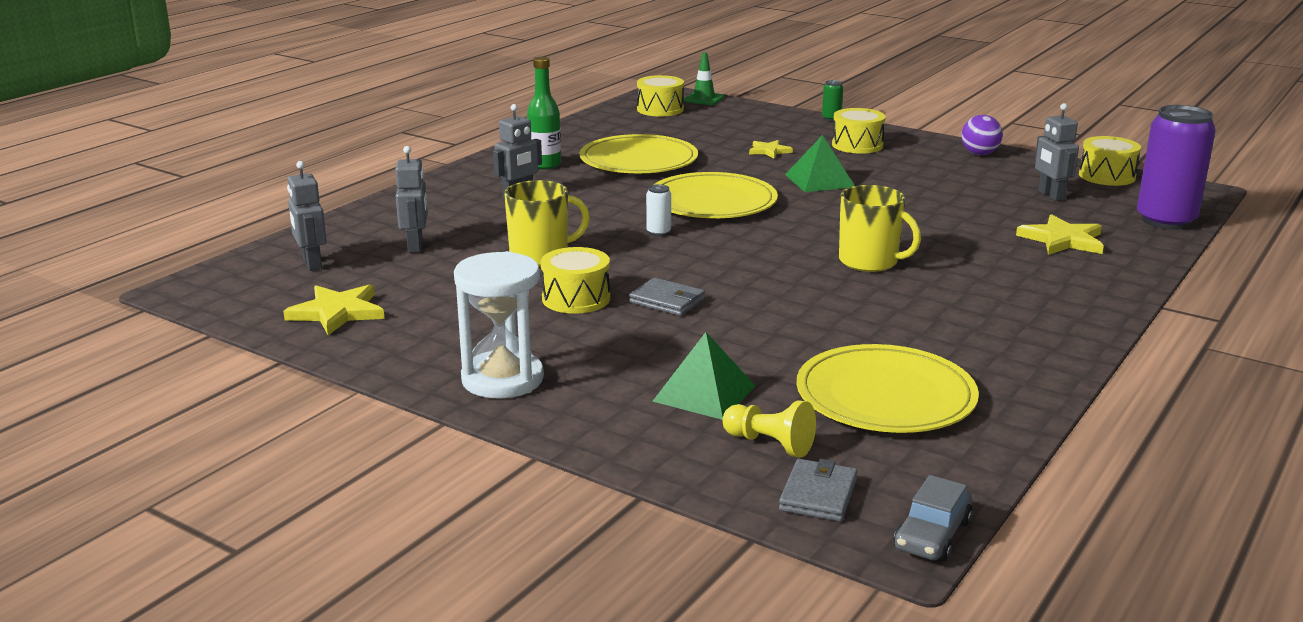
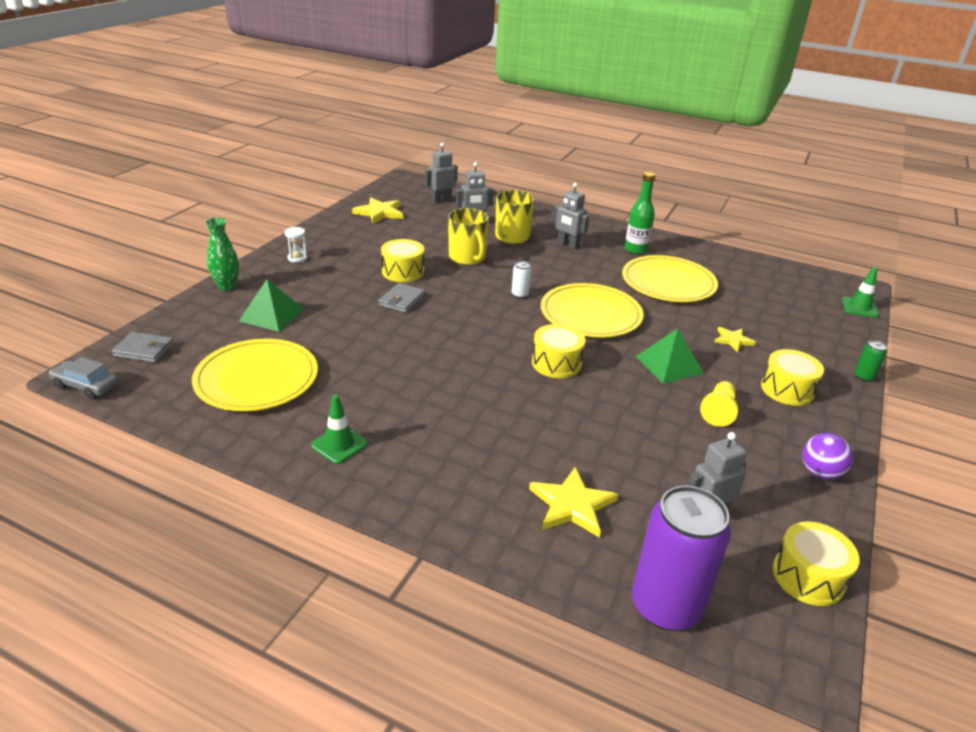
camera: 80 degrees right, 10 degrees up
white hourglass [454,251,544,399] -> white hourglass [284,227,308,263], size x0.45
yellow drum [637,75,684,117] -> yellow drum moved to [532,324,585,378]
yellow pawn [722,400,816,457] -> yellow pawn moved to [700,381,738,427]
yellow mug [839,185,921,272] -> yellow mug moved to [495,190,535,244]
none -> green vase [206,218,239,291]
none -> green traffic cone [311,394,368,464]

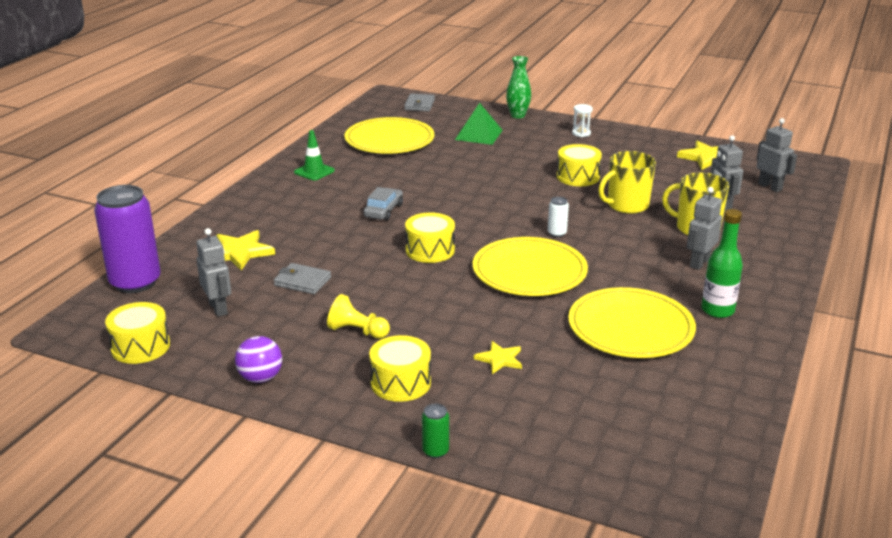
camera: 90 degrees right, 5 degrees down
grey car [49,357,118,400] -> grey car moved to [364,187,403,221]
grey wallet [378,283,425,313] -> grey wallet moved to [274,263,331,294]
green pyramid [636,329,704,384] -> none
green traffic cone [842,267,879,318] -> none

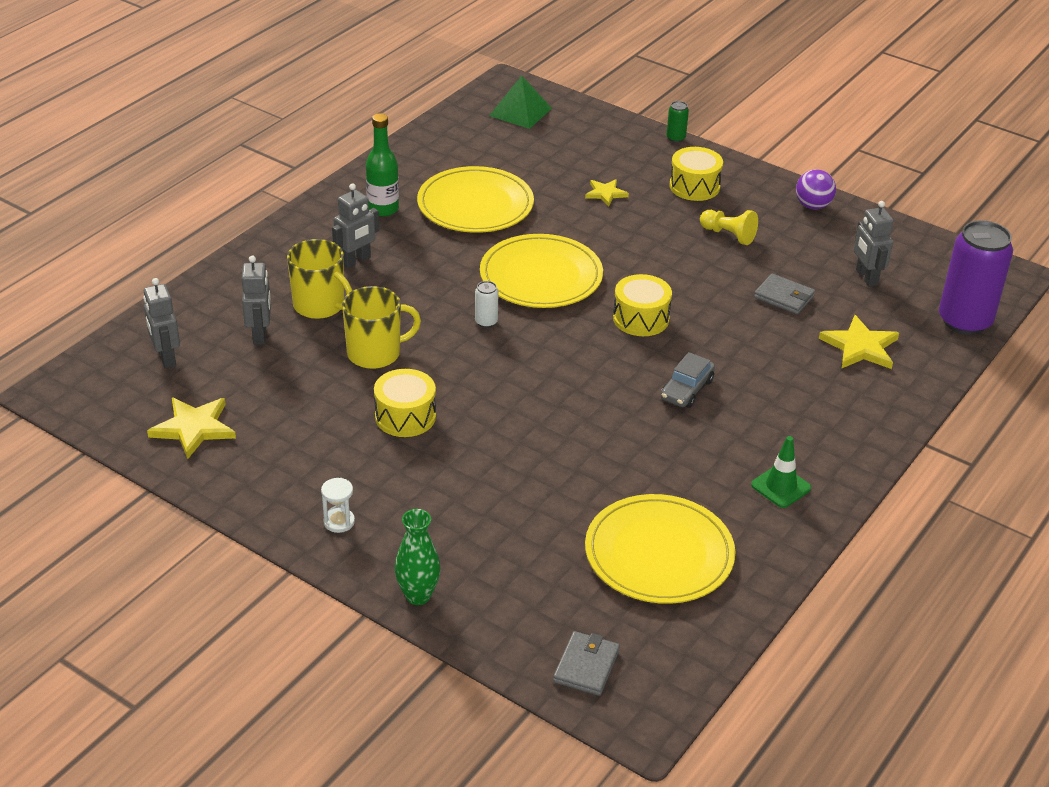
camera: 170 degrees left, 10 degrees up
yellow drum [105,302,170,364] -> none
green pyramid [455,103,503,145] -> green pyramid moved to [489,76,552,129]

